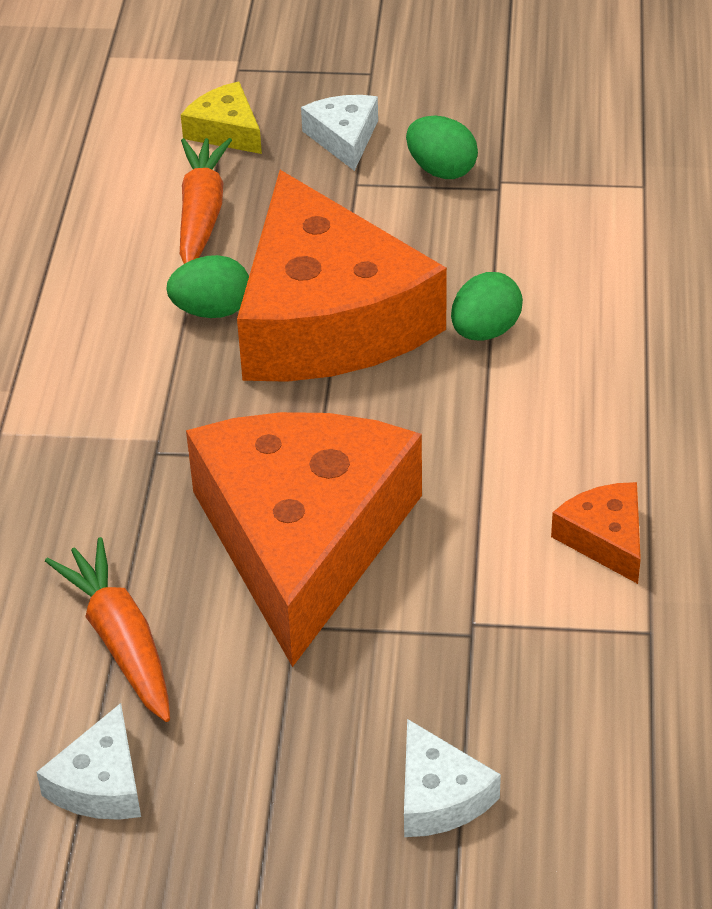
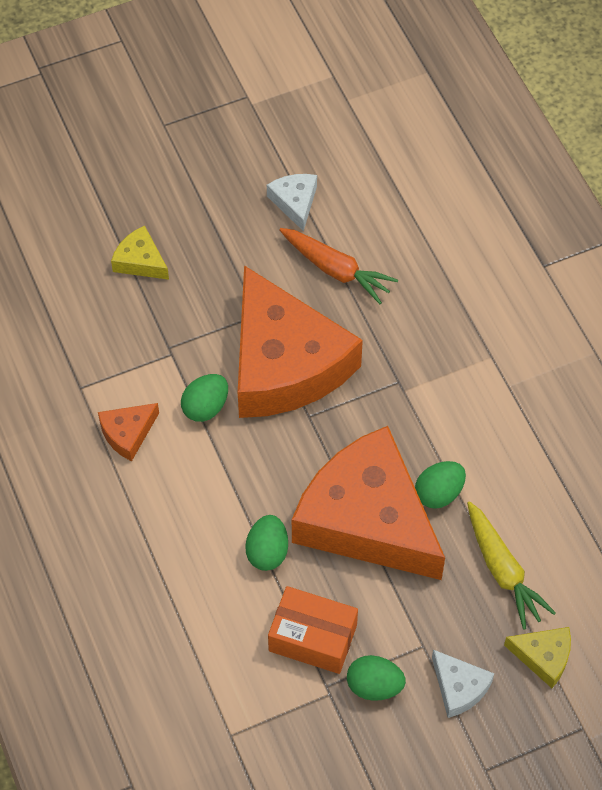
camera: 150 degrees right, 15 degrees up
orange carrot [180,138,232,264] -> yellow carrot [467,501,556,630]
white cheese [404,719,501,837] -> yellow cheese [111,226,169,280]
orange cheese [551,482,641,584] -> orange cheese turned 105 degrees clockwise [98,403,159,461]
none -> green egg [181,374,228,422]
none -> orange box [268,586,358,674]

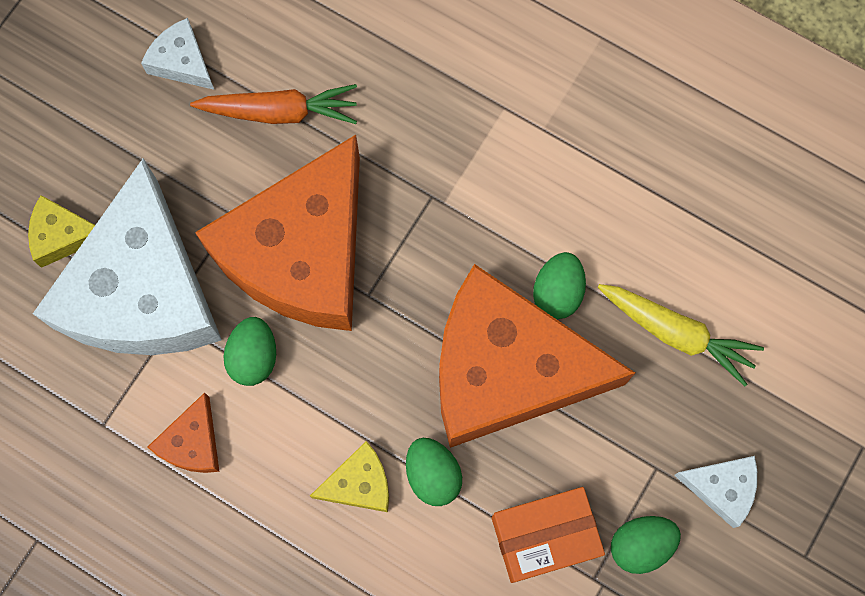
camera: 35 degrees left, 15 degrees up
orange cheese [238,265,363,418] -> orange cheese turned 90 degrees clockwise [195,135,360,331]
yellow cheese [504,627,571,688] -> yellow cheese moved to [310,441,389,512]
none -> white cheese [33,159,222,355]

